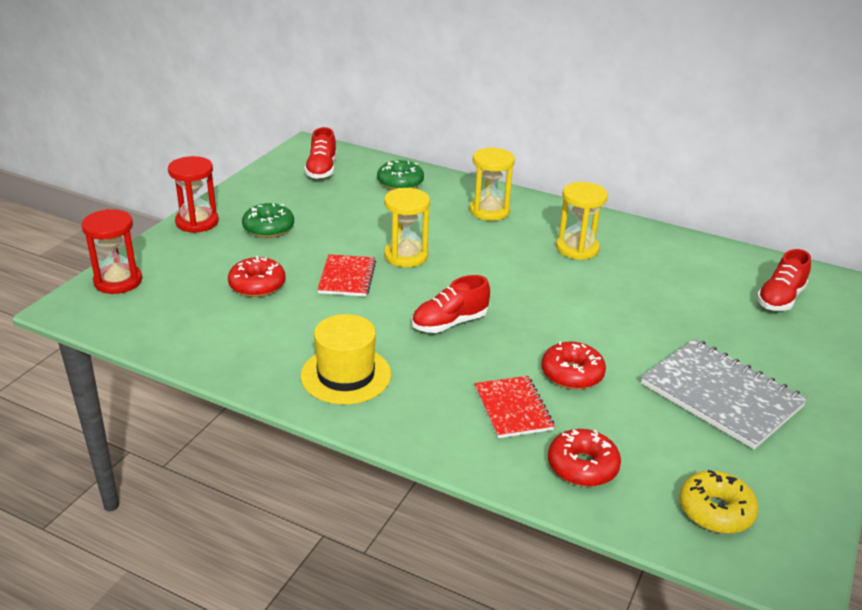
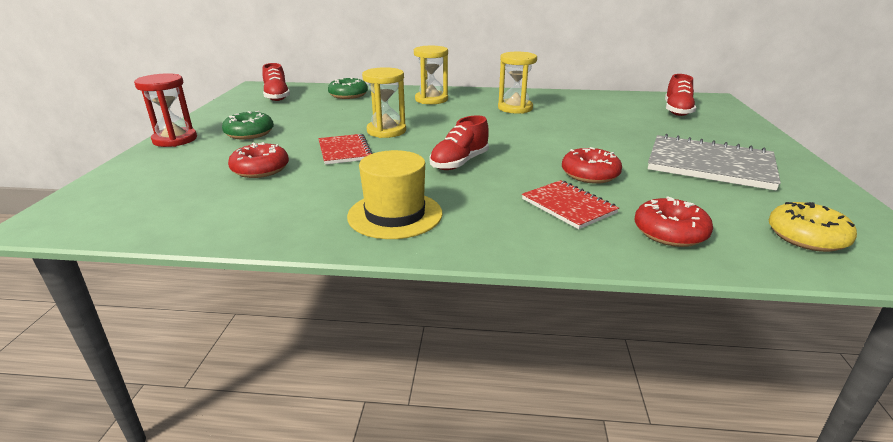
camera: 20 degrees left, 5 degrees down
red hourglass [81,209,142,294] -> none

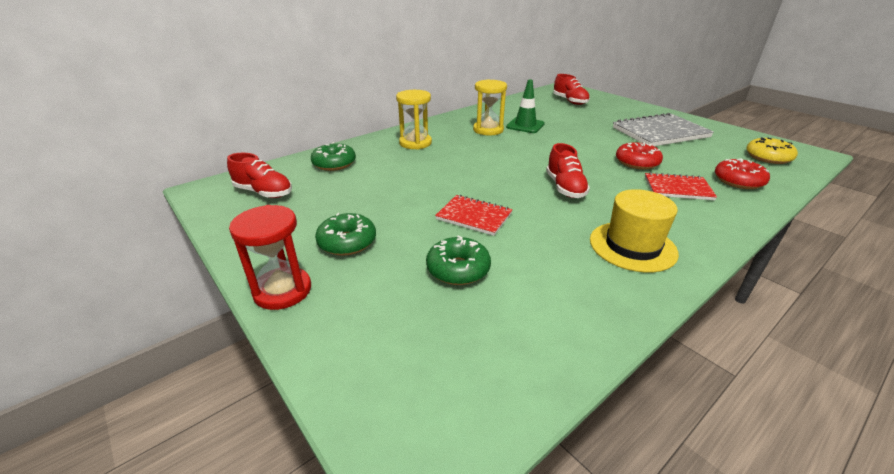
camera: 45 degrees left, 5 degrees up
red donut [228,142,289,178] -> green donut [426,236,491,285]
yellow hourglass [362,67,406,138] -> none
none -> green traffic cone [506,79,545,133]

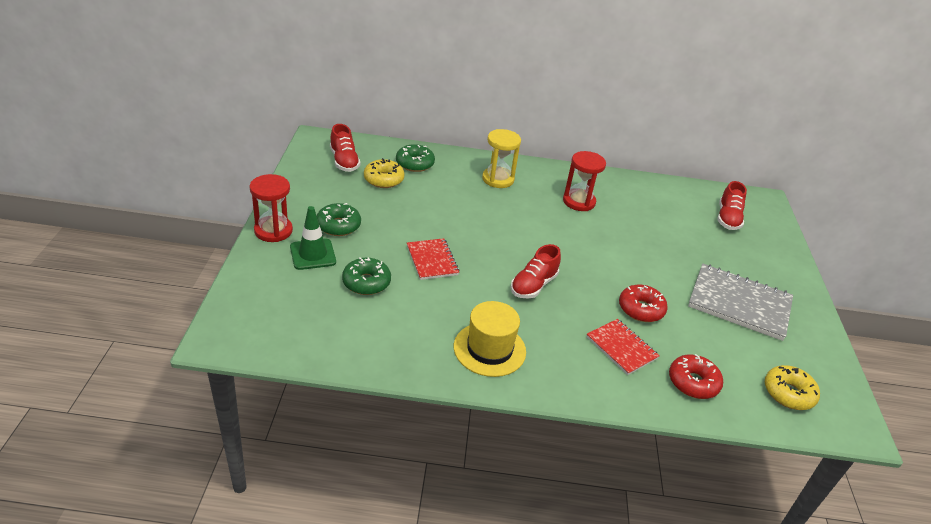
camera: 40 degrees right, 5 degrees up
yellow hourglass [473,79,507,135] -> red hourglass [563,151,606,211]
green traffic cone [506,79,545,133] -> green traffic cone moved to [290,206,336,270]
none -> yellow donut [364,158,405,188]

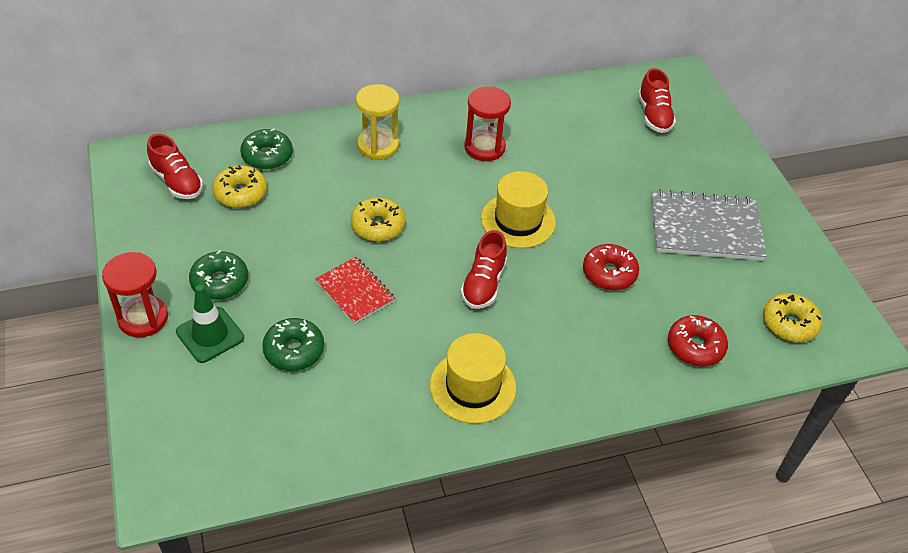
camera: 20 degrees left, 10 degrees up
red notebook [586,319,660,375] -> none
none -> yellow donut [351,197,405,242]
none -> yellow hat [481,171,556,248]

